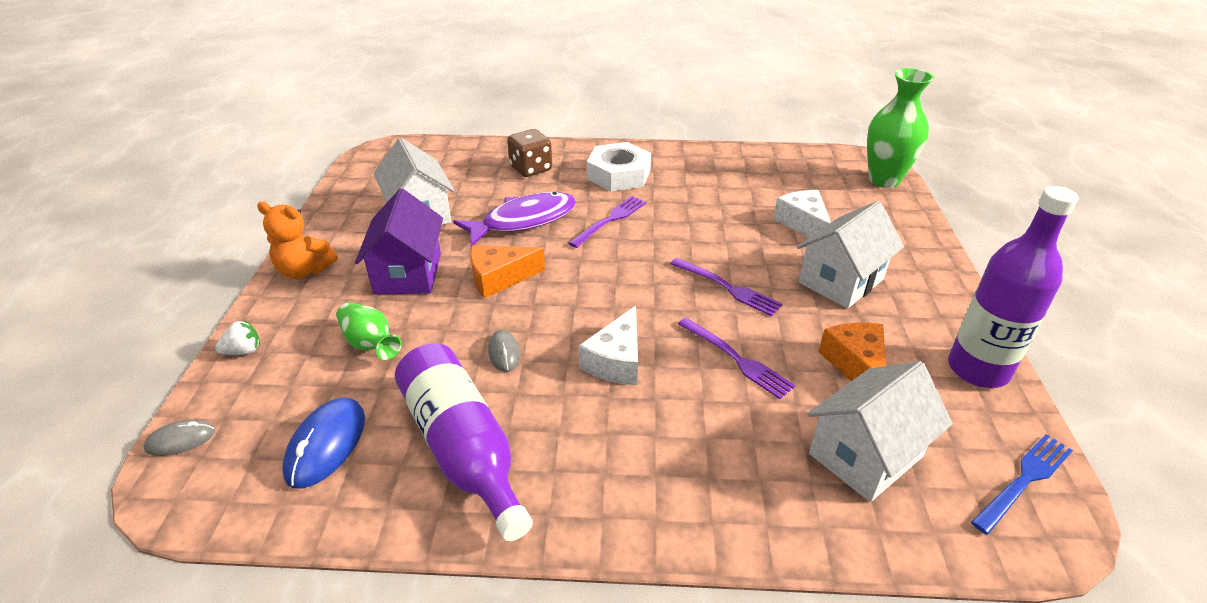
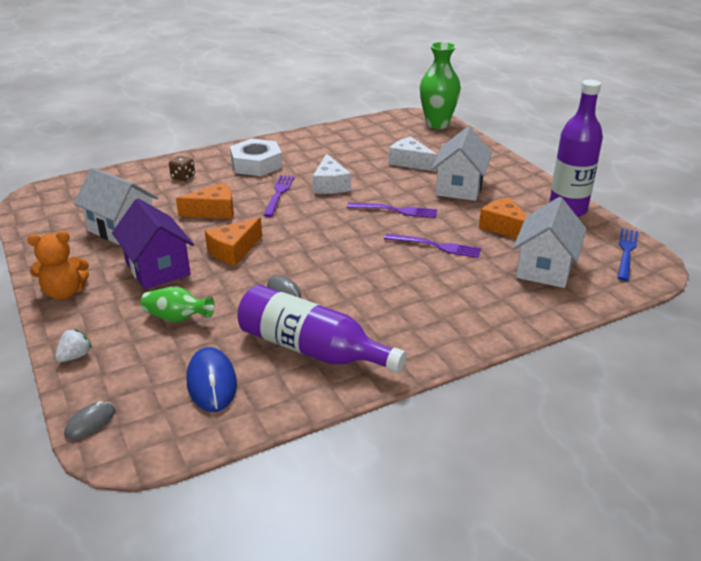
camera: 30 degrees left, 5 degrees down
purple fish [453,192,576,247] -> orange cheese [176,183,234,219]
brown dice [507,129,552,177] -> brown dice [169,156,195,181], size x0.64
white cheese [579,306,638,385] -> white cheese moved to [313,154,351,194]

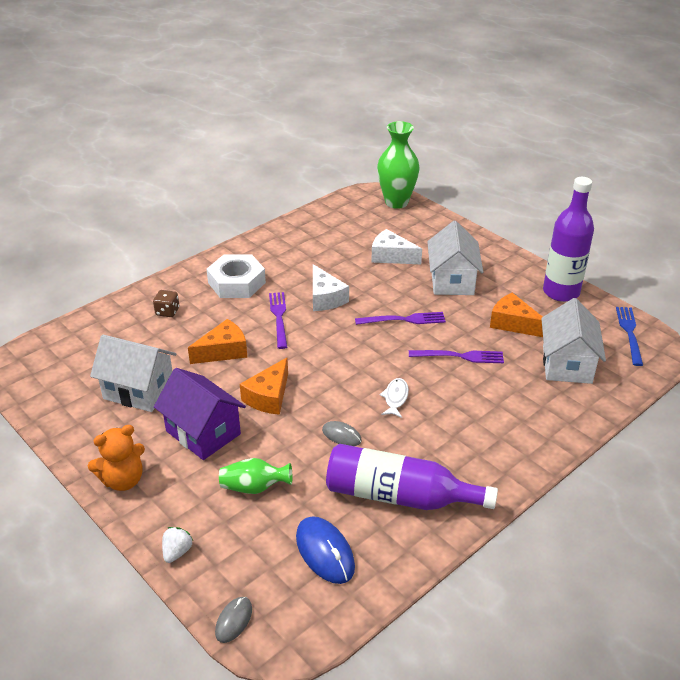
camera: 15 degrees left, 5 degrees up
none -> white fish [380,378,409,418]

